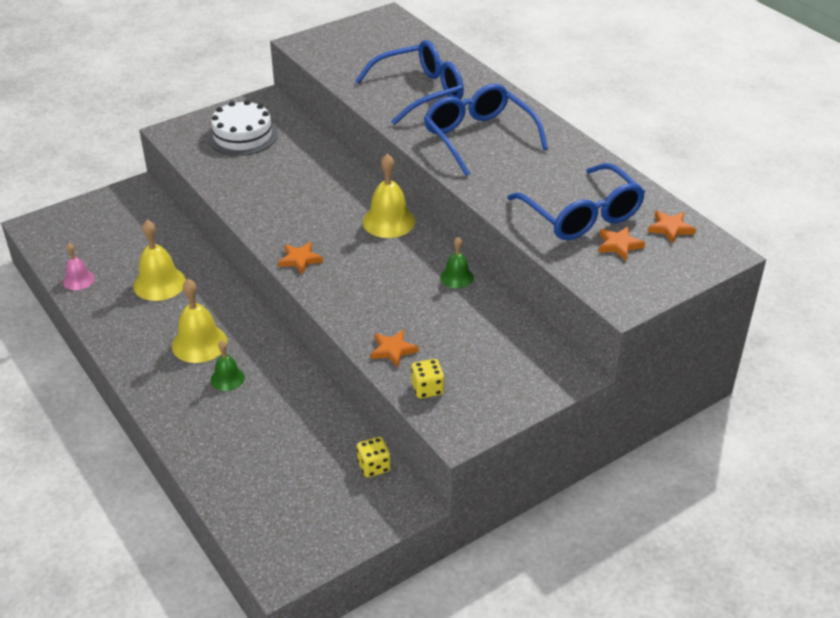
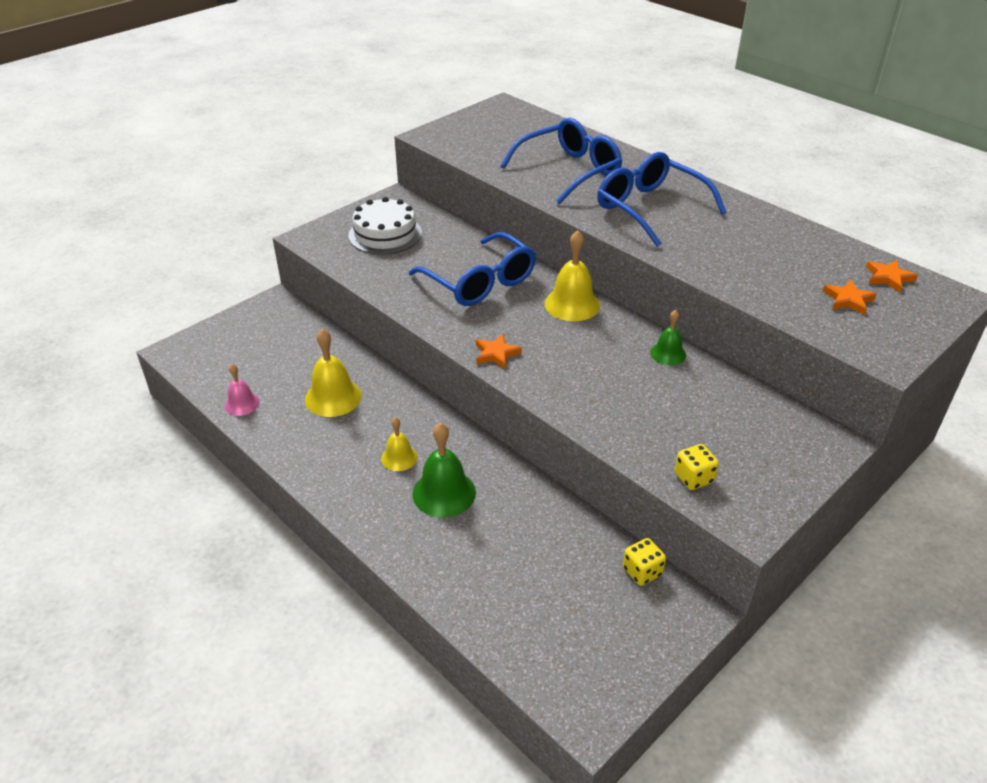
camera: 10 degrees left, 0 degrees up
yellow bell [172,279,227,363] -> yellow bell [381,417,418,471], size x0.60
green bell [211,341,245,391] -> green bell [413,422,476,518], size x1.67
orange star [371,329,419,367] -> none
blue glasses [507,163,645,240] -> blue glasses moved to [409,232,536,306]

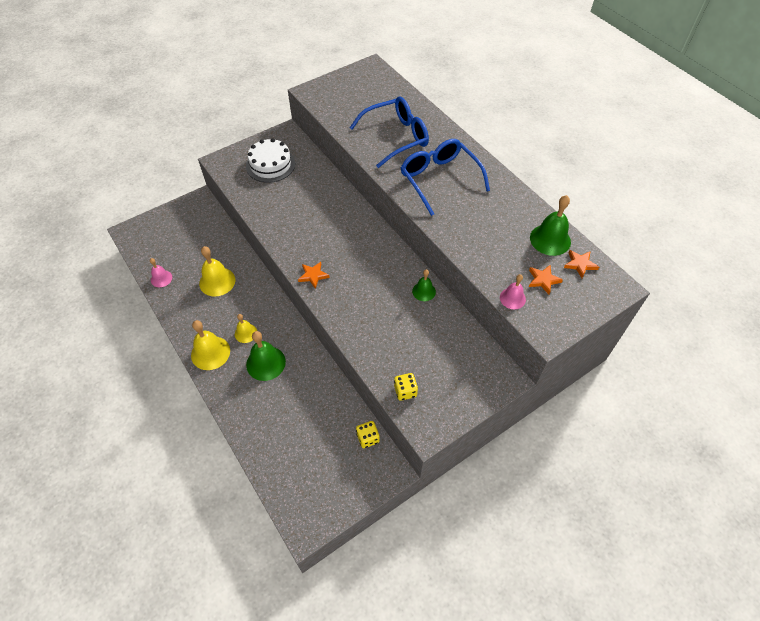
camera: 10 degrees right, 15 degrees up
blue glasses [409,232,536,306] -> none
yellow bell [545,230,600,321] -> yellow bell moved to [191,320,230,370]
none -> pink bell [500,274,526,309]
none -> green bell [530,195,571,256]

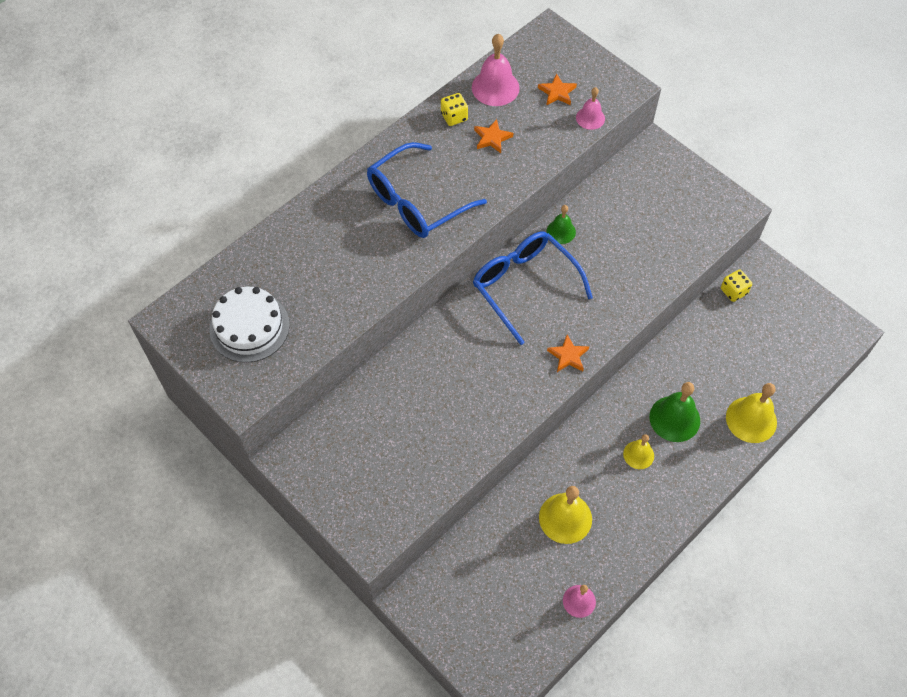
camera: 100 degrees left, 5 degrees up
yellow bell [191,320,230,370] -> yellow bell moved to [726,383,777,443]
white cake [246,138,295,183] -> white cake moved to [209,287,290,363]
blue glasses [349,97,429,168] -> blue glasses moved to [473,232,593,345]
yellow dice [394,373,418,401] -> yellow dice moved to [441,93,468,126]
green bell [530,195,571,256] -> pink bell [472,34,520,106]
orange star [564,250,599,278] -> orange star moved to [474,119,513,153]

